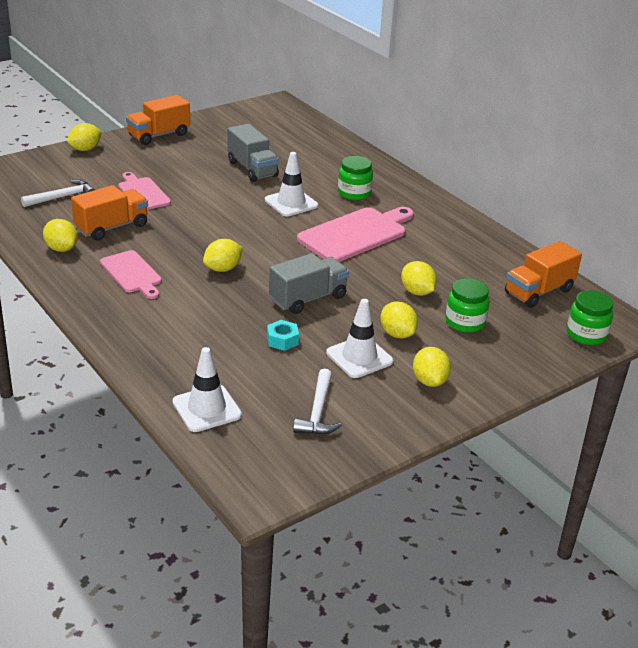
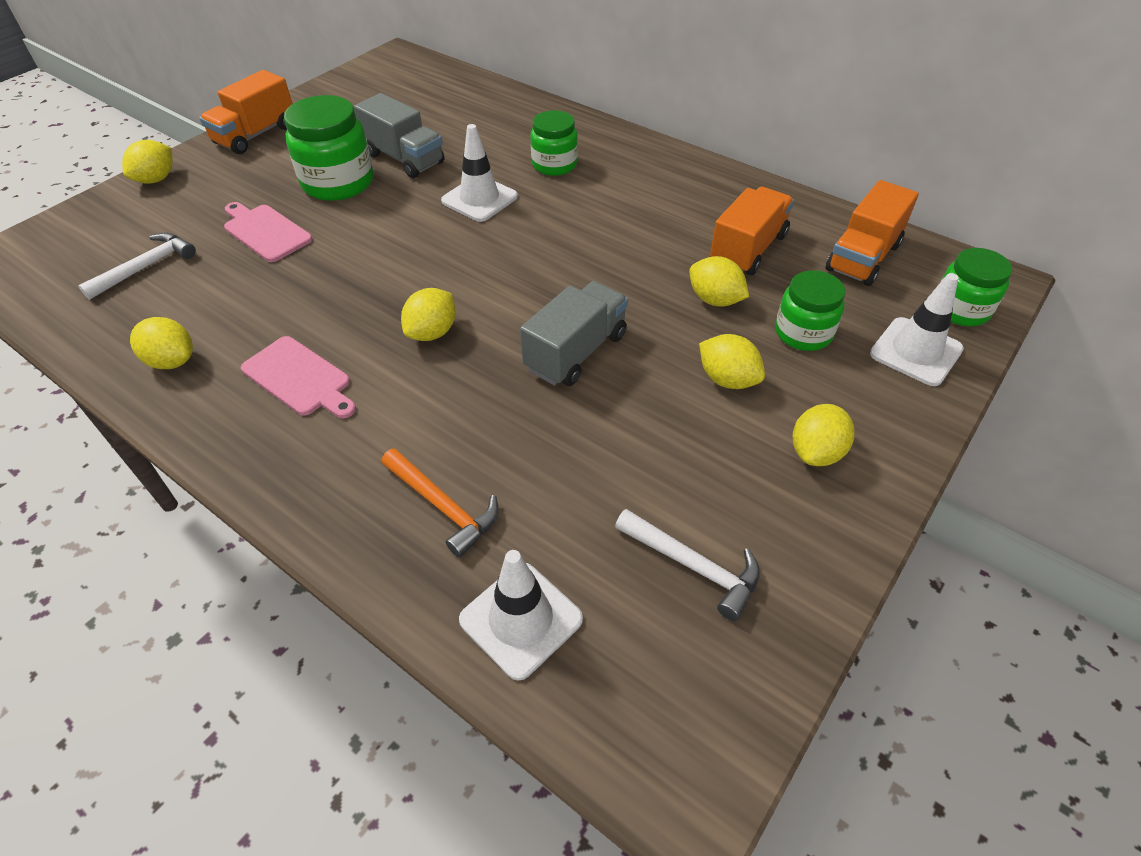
camera: 15 degrees left, 15 degrees up
orange truck [71,185,148,240] -> orange truck moved to [710,187,794,275]
turquoise nut [267,320,299,351] -> none
white hammer [293,369,342,435] -> white hammer turned 45 degrees counterclockwise [615,509,760,621]
pink cutting board [297,207,414,262] -> none
white traffic cone [326,299,393,378] -> white traffic cone moved to [870,273,964,386]
yellow lemon [413,347,451,387] -> yellow lemon turned 60 degrees clockwise [793,404,854,466]
none -> green jar [284,95,374,201]
none -> orange hammer [381,448,499,558]

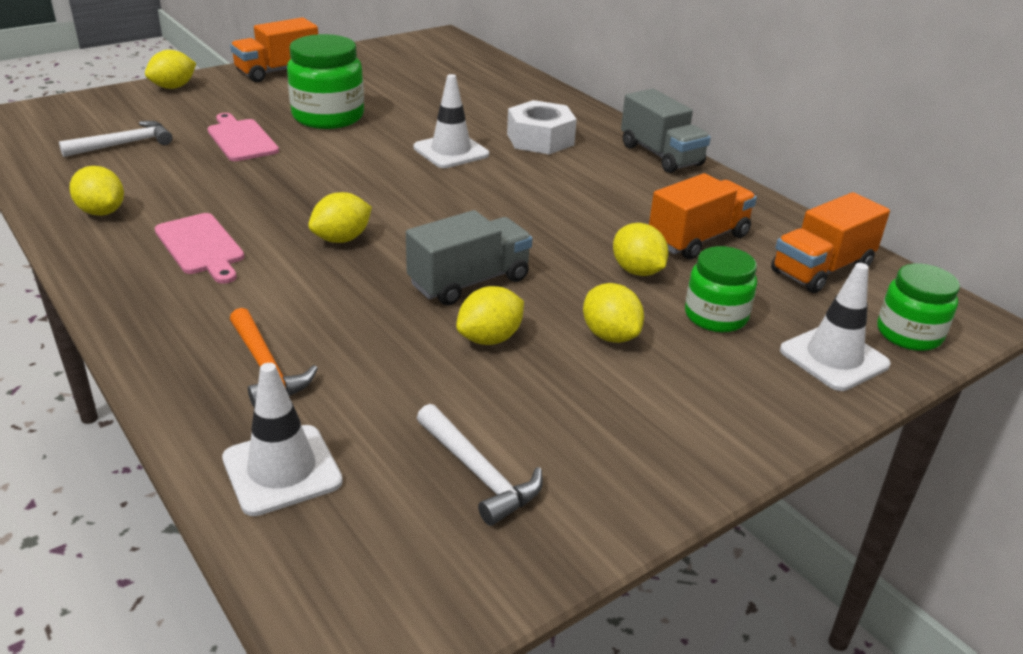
camera: 15 degrees right, 15 degrees down
grey truck [354,93,444,178] -> grey truck moved to [621,89,711,173]
green jar [530,110,578,176] -> white nut [507,100,577,154]
yellow lemon [793,404,854,466] -> yellow lemon moved to [456,286,524,345]

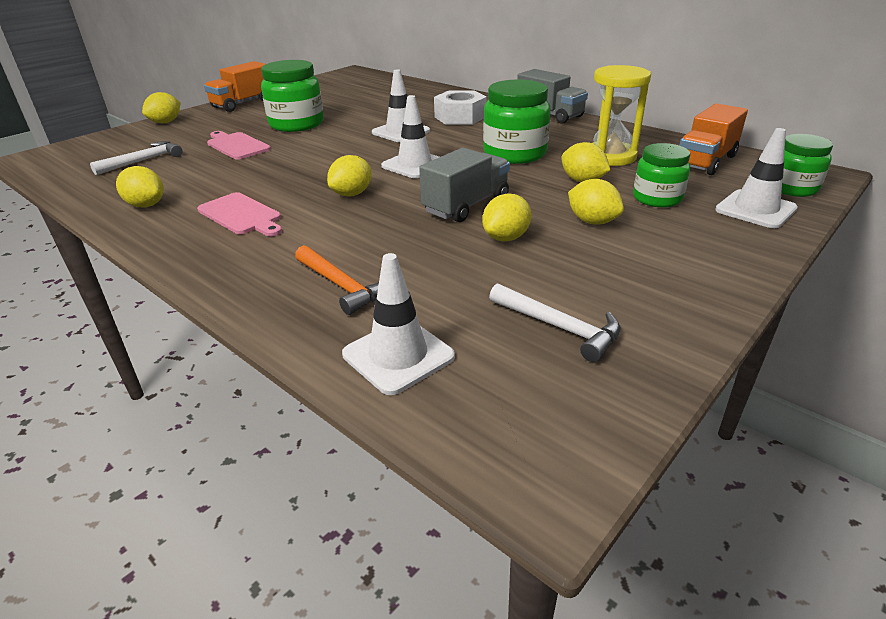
camera: 10 degrees left, 0 degrees up
orange truck [649,173,757,260] -> yellow hourglass [592,65,651,166]
none -> white traffic cone [381,95,439,178]
none -> green jar [483,79,551,164]

